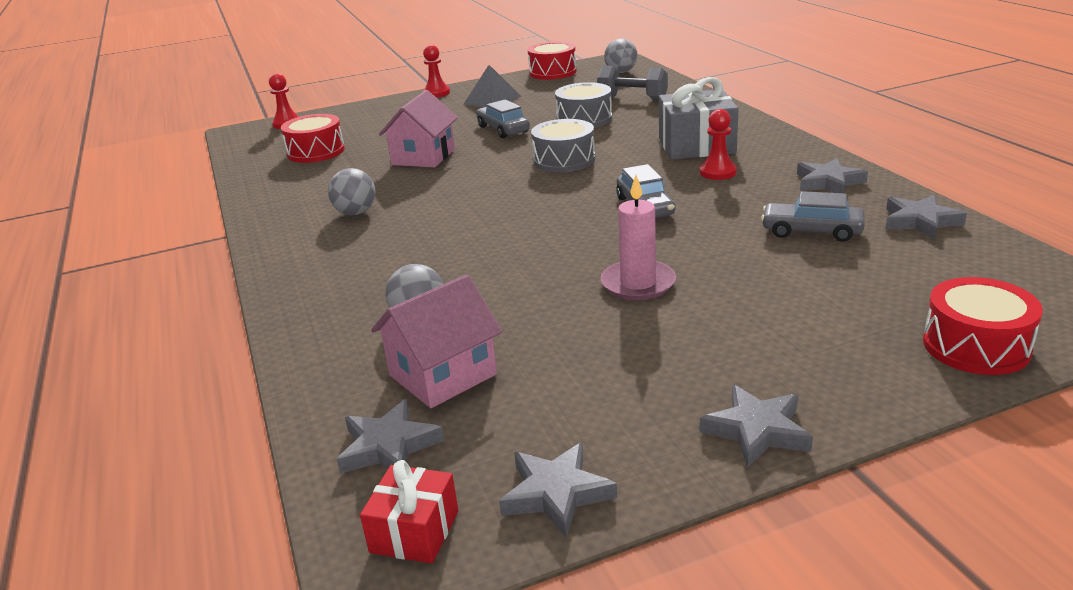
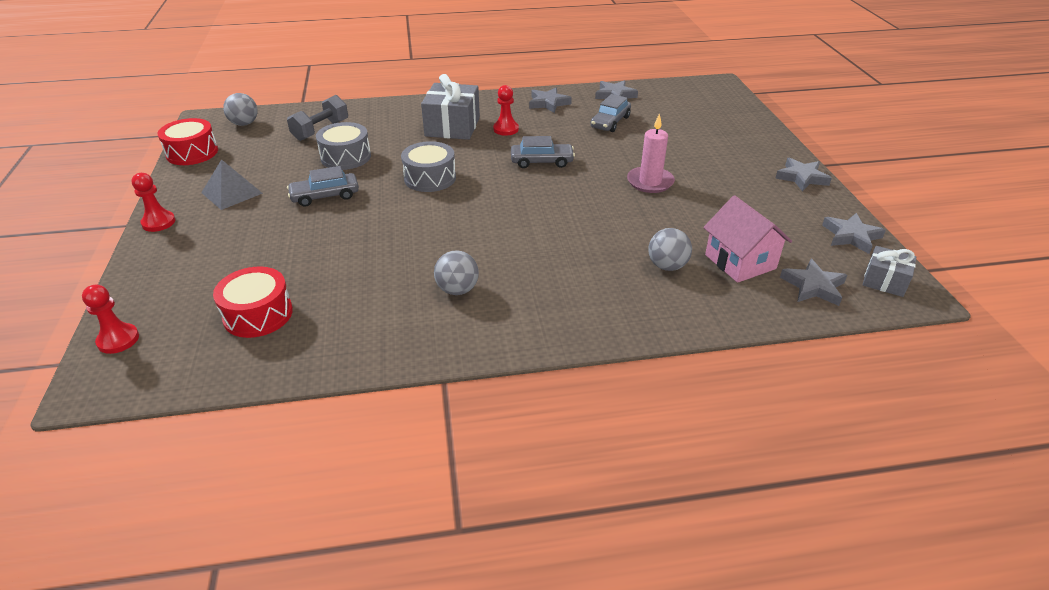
camera: 80 degrees left, 10 degrees up
red gift [360,460,458,564] -> grey gift [863,246,916,297]
pink house [379,90,458,168] -> none
red drum [923,277,1043,375] -> none

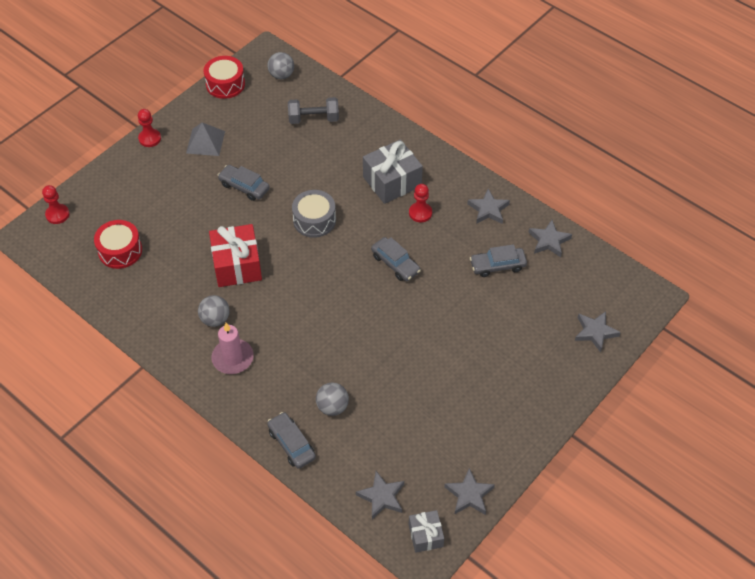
camera: 50 degrees right, 15 degrees up
grey drum [316,122,371,170] -> none
pink candle [627,113,675,193] -> pink candle moved to [212,323,254,374]
pink house [703,195,792,283] -> none
grey star [775,157,832,192] -> grey star moved to [575,311,621,353]
none -> red gift [209,224,262,287]
none -> grey car [267,412,316,469]

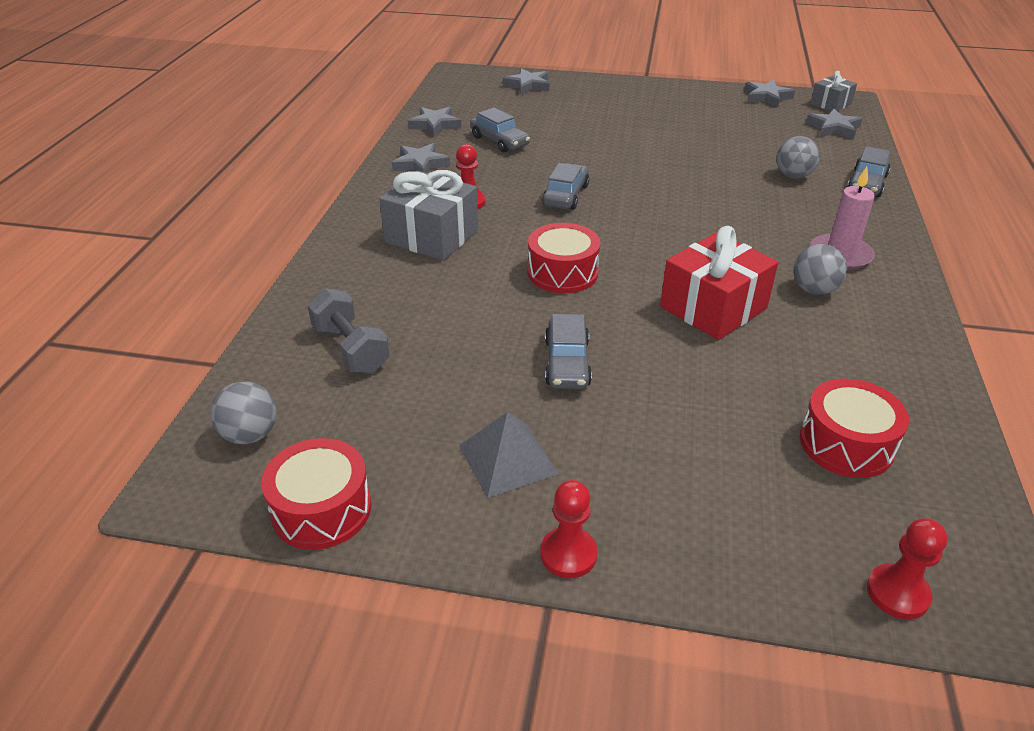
camera: 120 degrees left, 15 degrees down
grey drum [292,190,336,238] -> red drum [528,223,601,293]

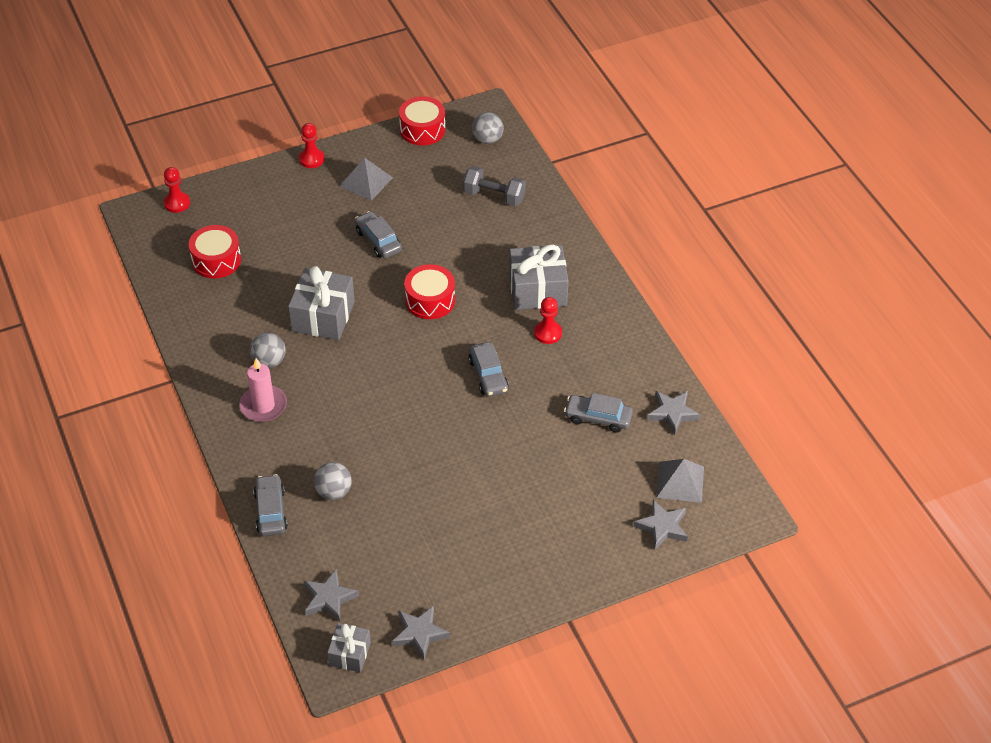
camera: 145 degrees right, 10 degrees up
grey star [392,143,450,173] -> none
red gift [660,226,778,340] -> grey gift [288,266,355,340]
none -> grey pyramid [656,459,704,503]

